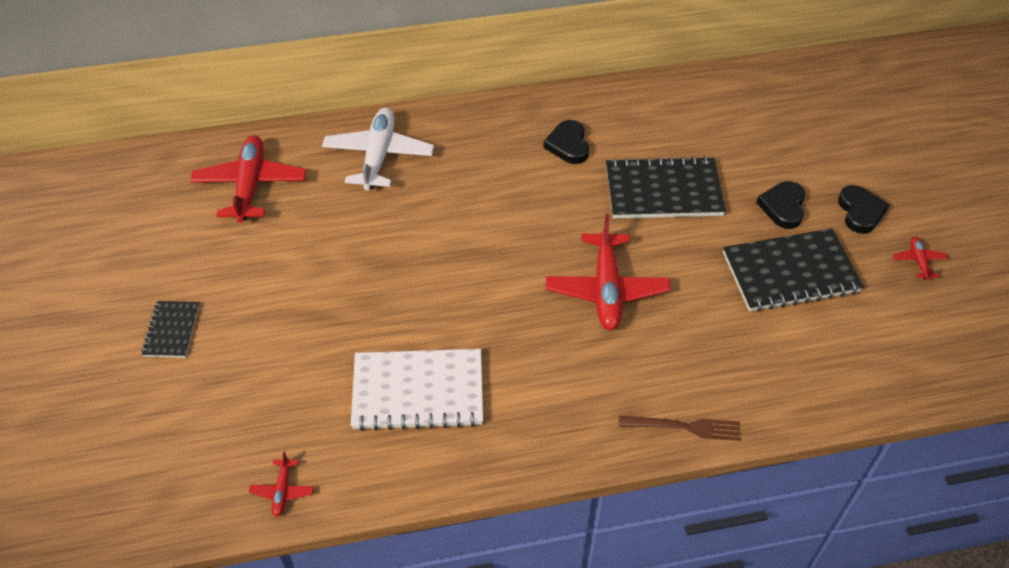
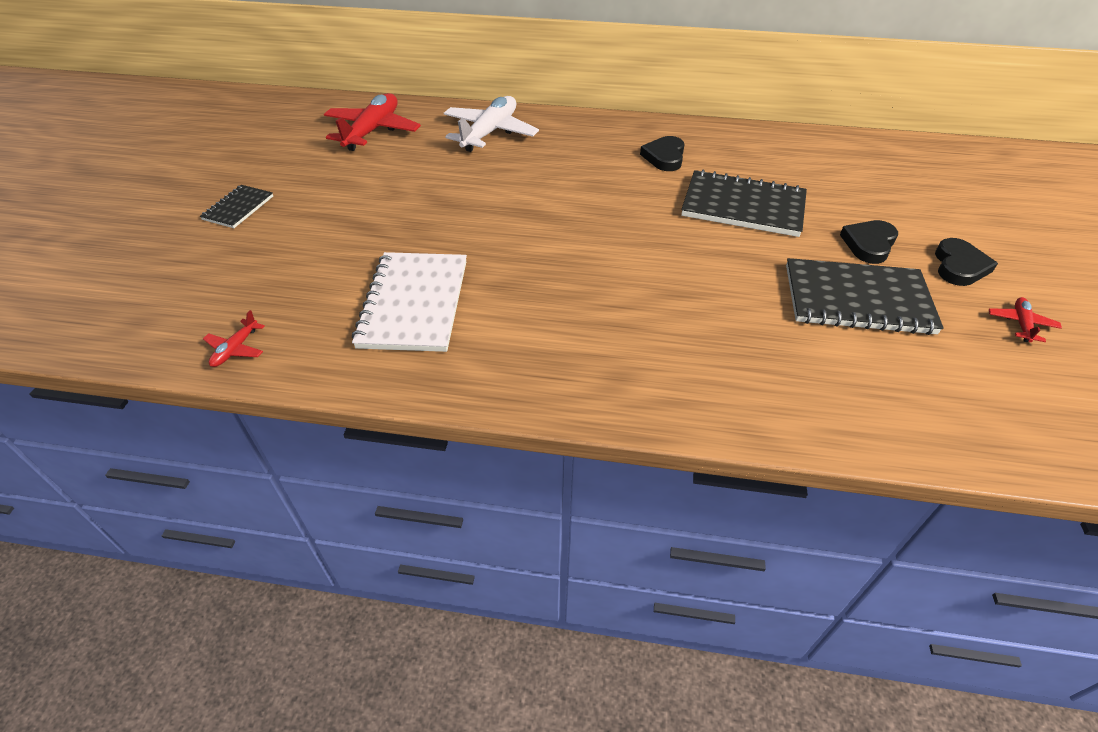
camera: 20 degrees right, 5 degrees down
white notebook [351,349,483,431] -> white notebook turned 75 degrees clockwise [352,252,467,352]
red plane [546,214,671,330] -> none
brown fork [619,416,741,441] -> none

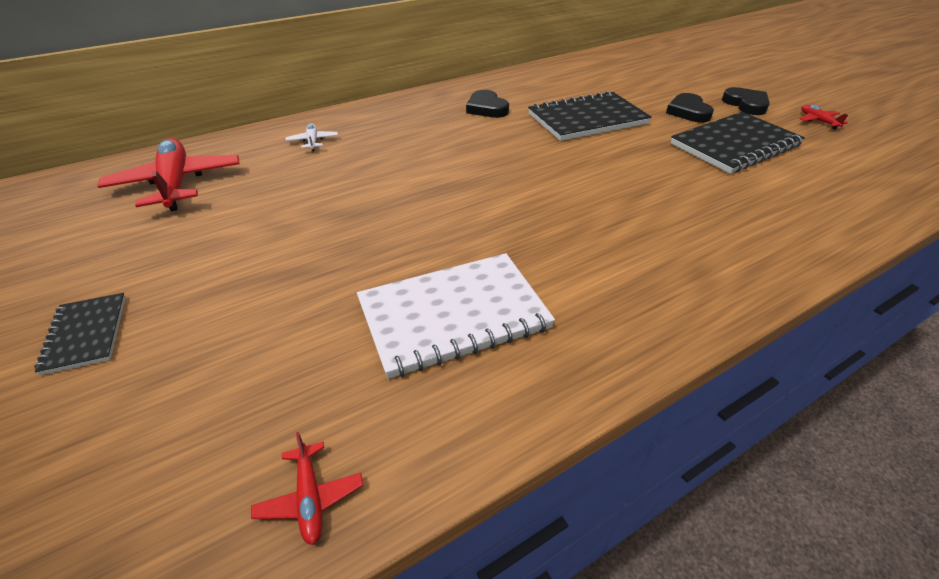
camera: 40 degrees left, 5 degrees down
white notebook [352,252,467,352] -> white notebook turned 75 degrees counterclockwise [357,253,555,379]
white plane [444,96,539,152] -> white plane [286,123,338,151], size x0.45

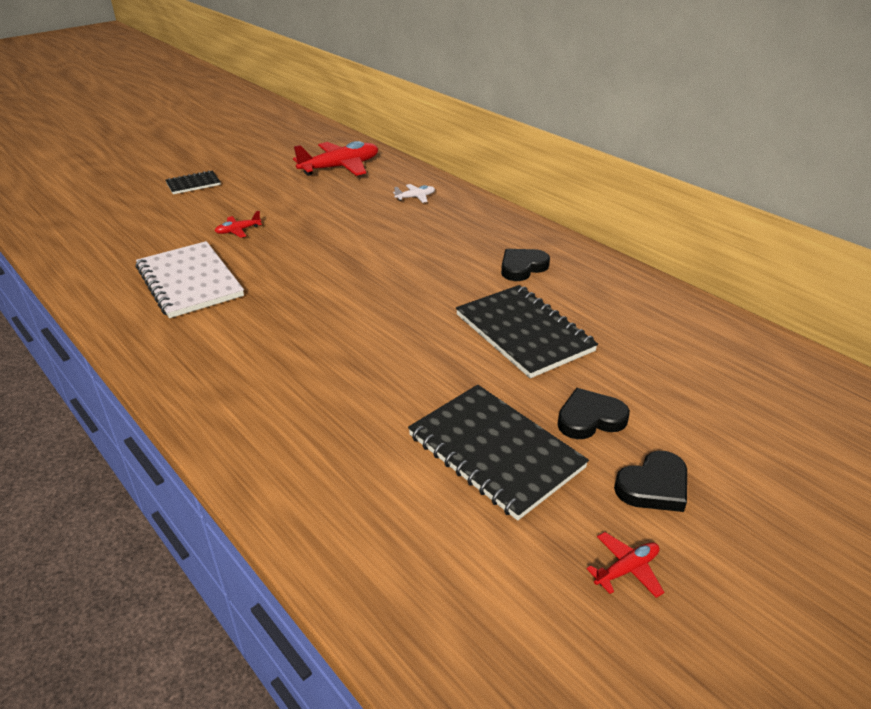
camera: 80 degrees right, 5 degrees down
red plane [251,432,363,545] -> red plane moved to [215,211,262,238]

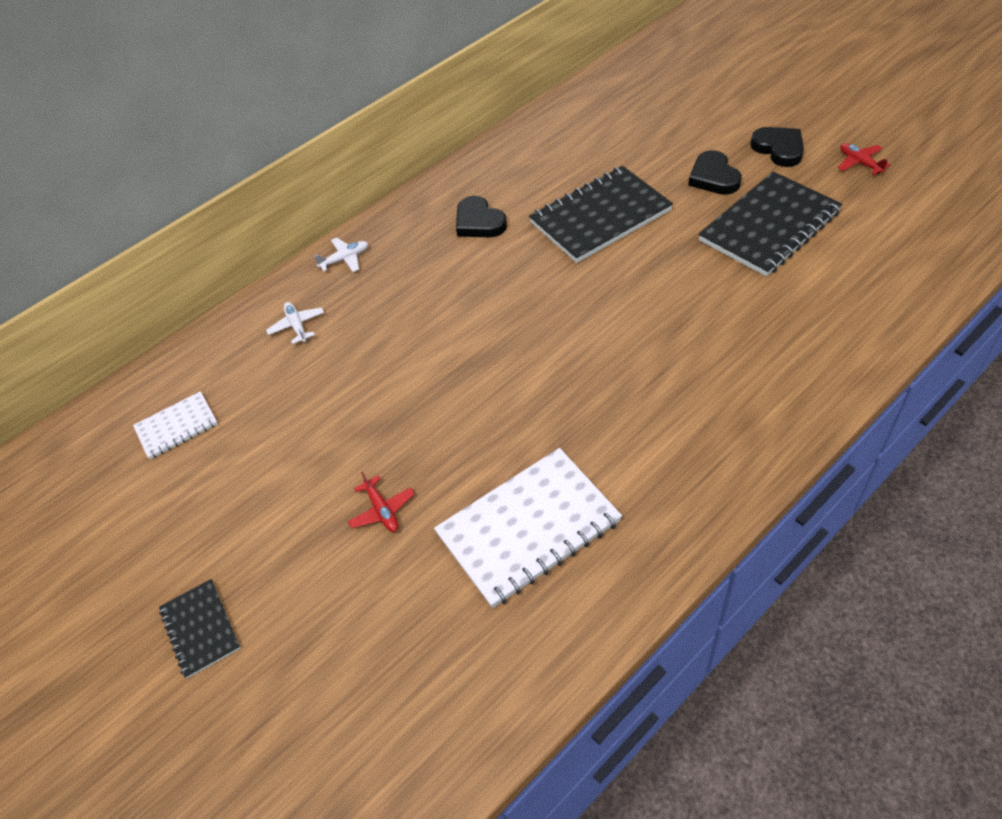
camera: 85 degrees left, 15 degrees up
red plane [293,141,378,176] -> white notebook [133,391,218,459]
none -> white plane [314,238,368,272]

